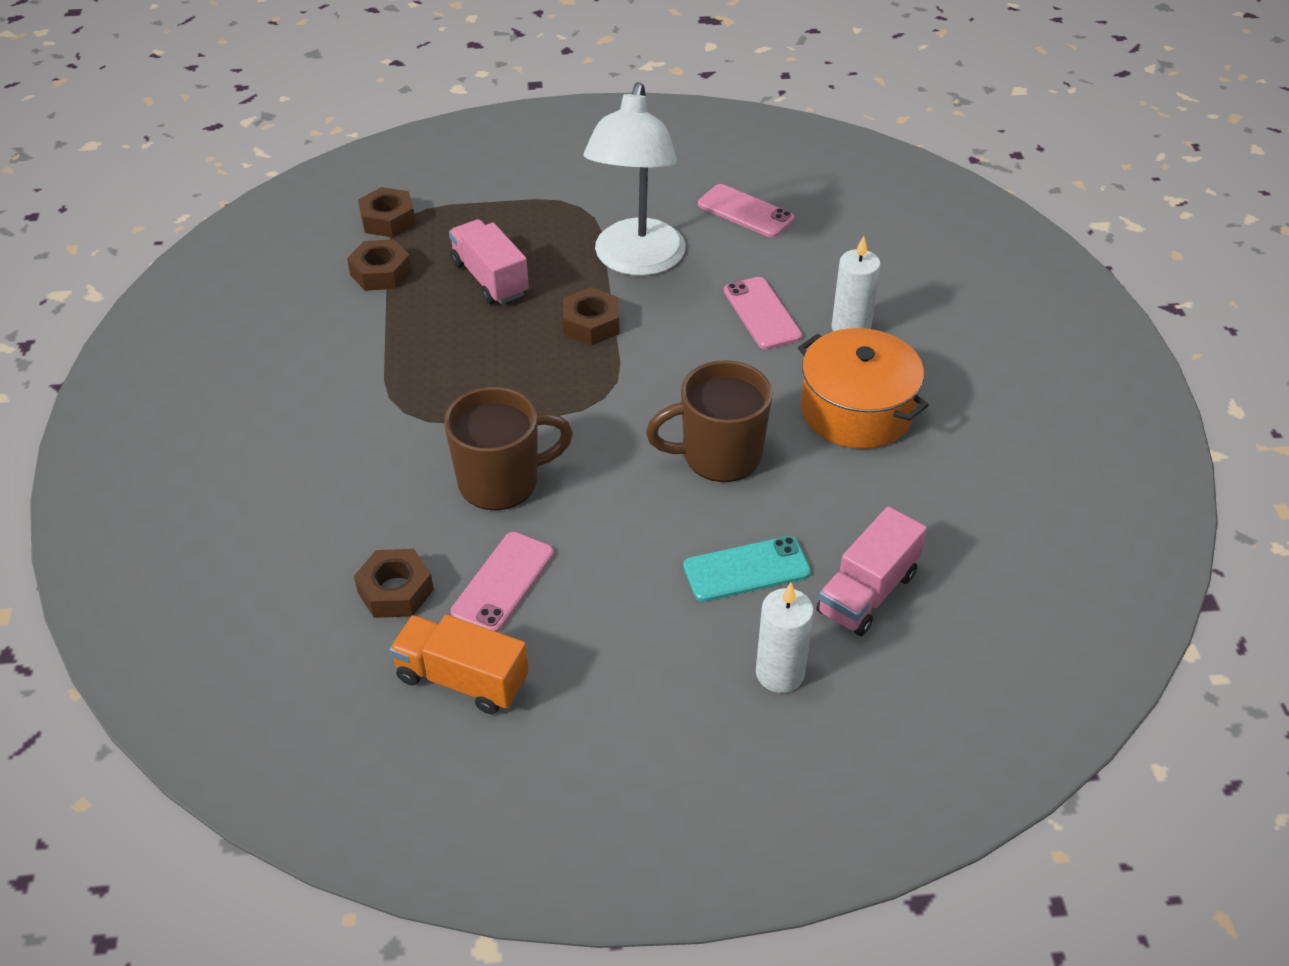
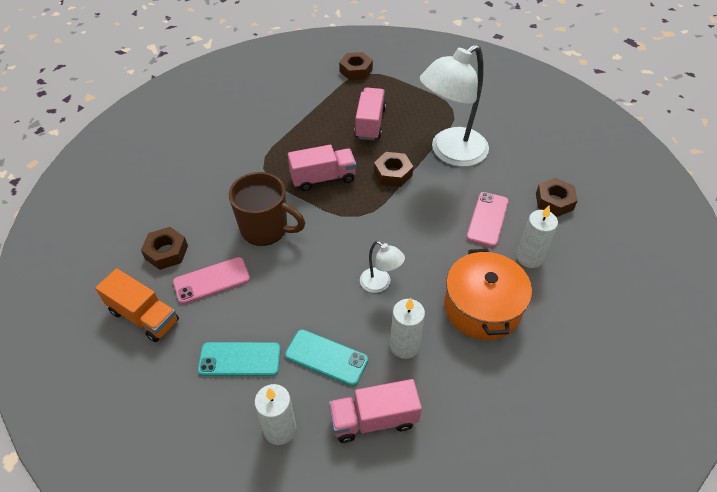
camera: 40 degrees right, 5 degrees up
brown nut [347,239,412,291] -> brown nut moved to [536,178,578,217]
orange truck [389,615,529,714] -> orange truck turned 150 degrees clockwise [95,269,179,342]
brown mug [646,360,773,482] -> white lamp [360,241,405,293]
pink phone [698,184,794,238] -> none
none -> turquoise phone [198,342,281,376]
none -> pink truck [288,145,356,191]
none -> white candle [390,298,425,359]

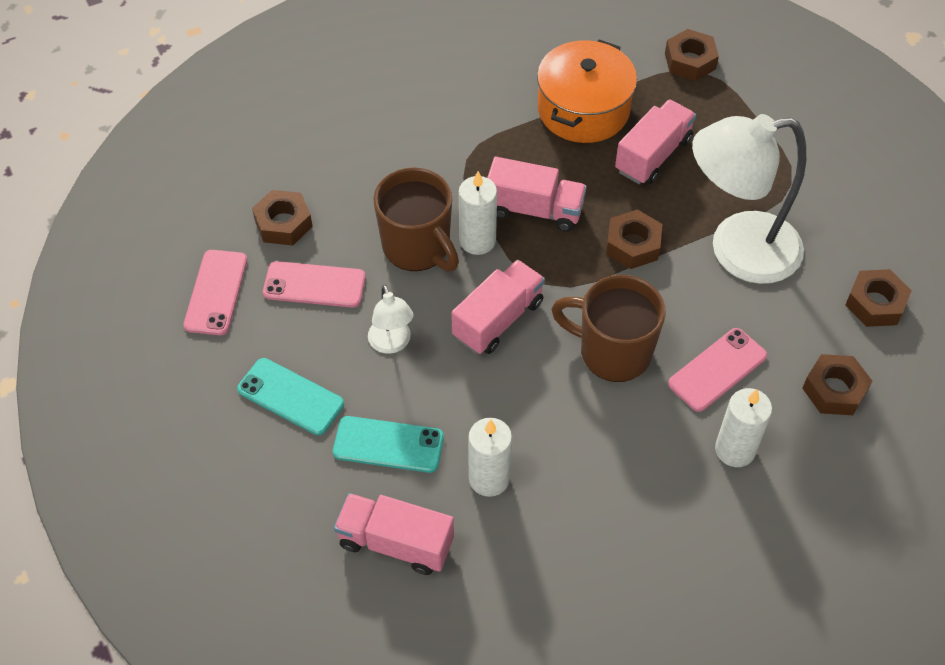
camera: 30 degrees right, 5 degrees up
orange truck [95,269,179,342] -> pink phone [183,250,247,335]
white candle [255,384,296,445] -> white candle moved to [459,171,497,255]
turquoise phone [285,330,368,386] -> turquoise phone turned 45 degrees counterclockwise [333,416,444,473]
white lamp [360,241,405,293] -> white lamp moved to [368,285,414,354]
orange pot [444,249,532,340] -> orange pot moved to [537,39,637,143]
none -> pink truck [451,260,545,354]
none -> brown mug [551,275,666,382]
none -> brown nut [845,269,912,327]

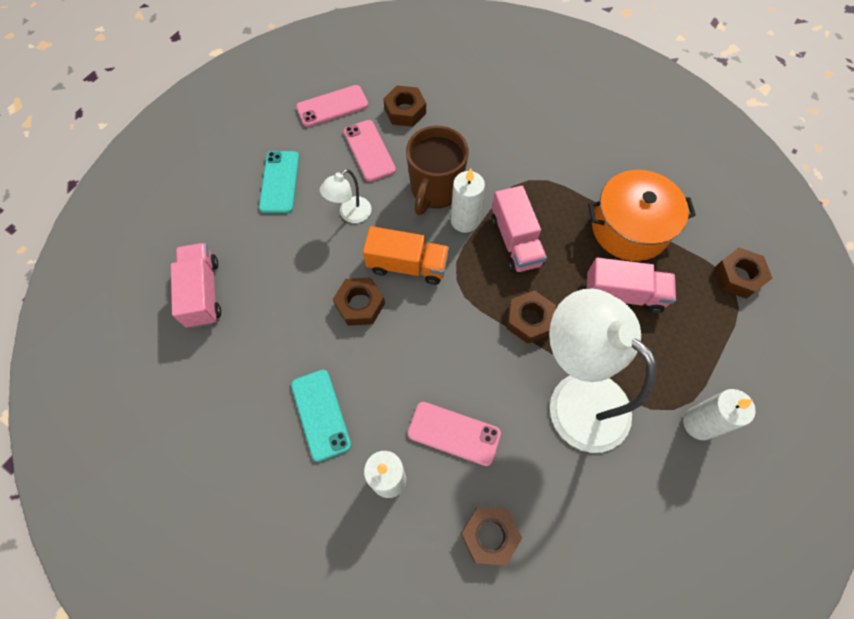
camera: 60 degrees right, 10 degrees up
turquoise phone [333,416,444,473] -> turquoise phone moved to [291,370,351,462]
pink truck [451,260,545,354] -> orange truck [363,226,449,285]
white candle [468,418,512,497] -> white candle moved to [683,389,756,440]
brown mug [551,275,666,382] -> none
brown nut [845,269,912,327] -> brown nut moved to [333,277,385,326]

